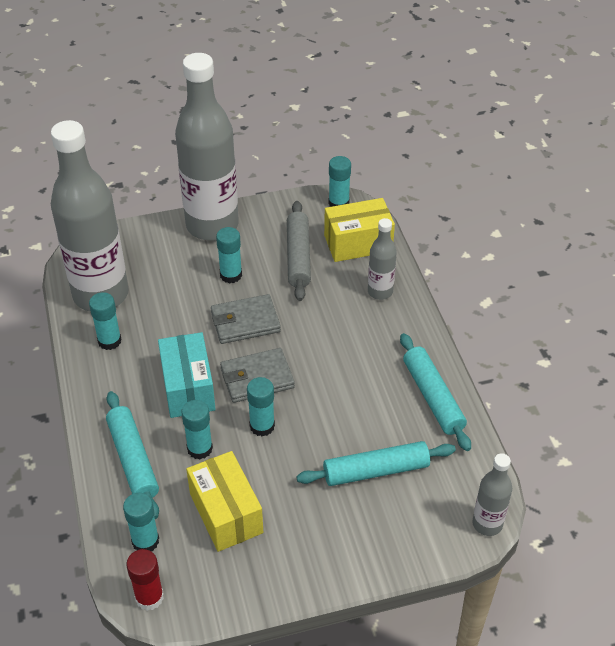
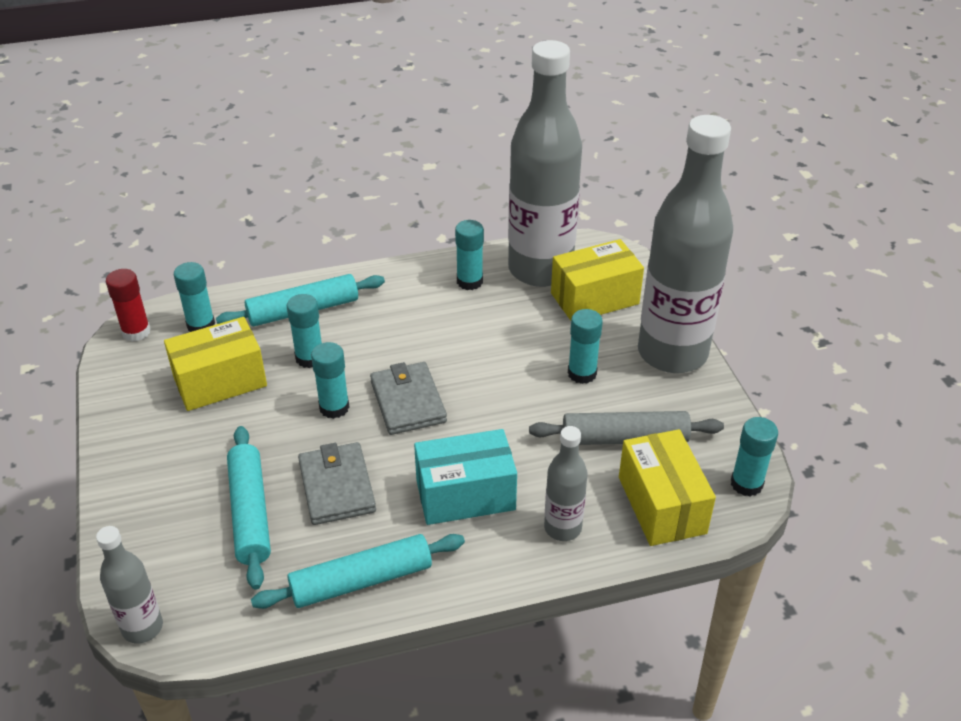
camera: 90 degrees right, 5 degrees down
turquoise box [158,332,216,418] -> turquoise box moved to [414,429,517,525]
grey wallet [211,294,281,344] -> grey wallet moved to [298,442,376,525]
none -> yellow box [551,239,644,321]

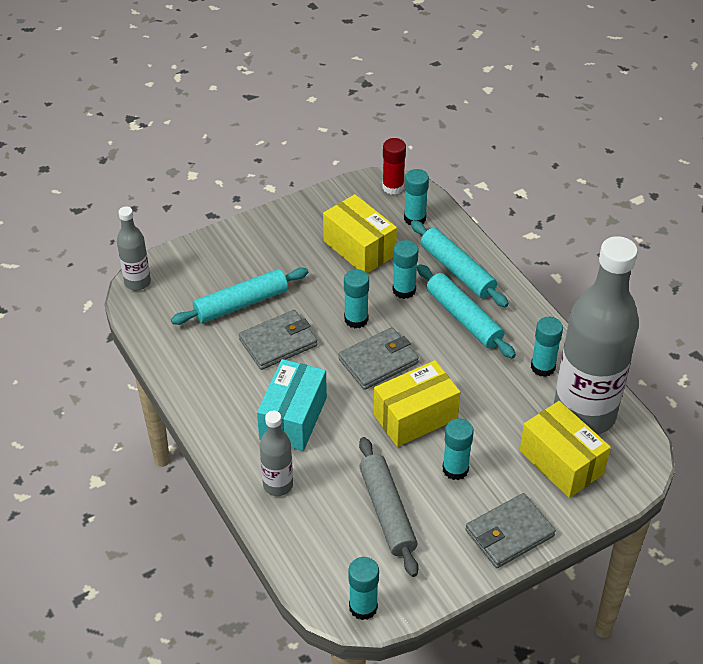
camera: 75 degrees right, 5 degrees up
turquoise rolling pin [251,534,465,609] -> turquoise rolling pin moved to [417,264,516,359]
turquoise box [414,429,517,525] -> turquoise box turned 45 degrees clockwise [257,359,327,451]
yellow box [619,429,716,546] -> yellow box moved to [374,360,460,447]
grey bottle [638,115,733,373] -> grey wallet [465,493,556,568]

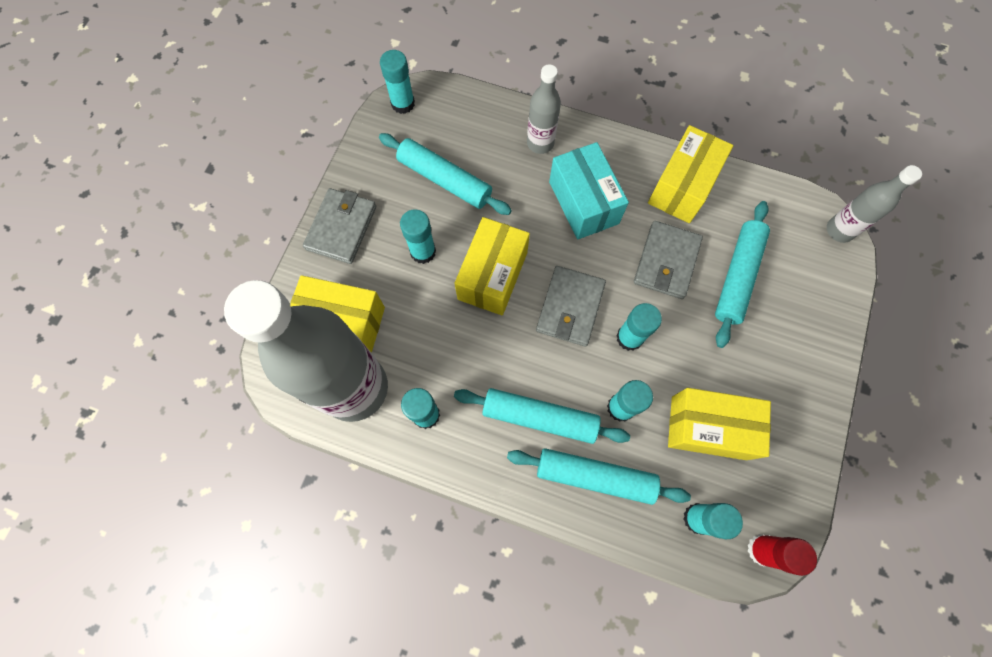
camera: 140 degrees right, 25 degrees up
grey rolling pin [359,437,419,577] -> turquoise rolling pin [379,133,512,215]
none -> yellow box [648,125,733,223]

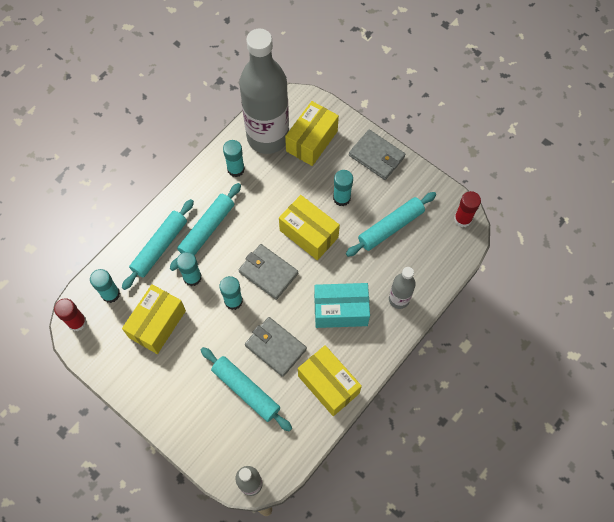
camera: 110 degrees right, 5 degrees down
turquoise glue stick [380,50,415,114] -> red glue stick [454,191,481,227]

